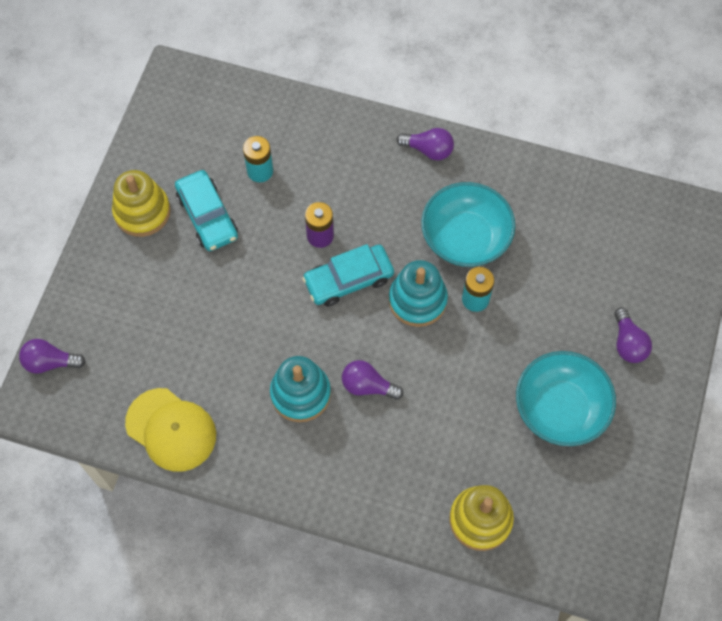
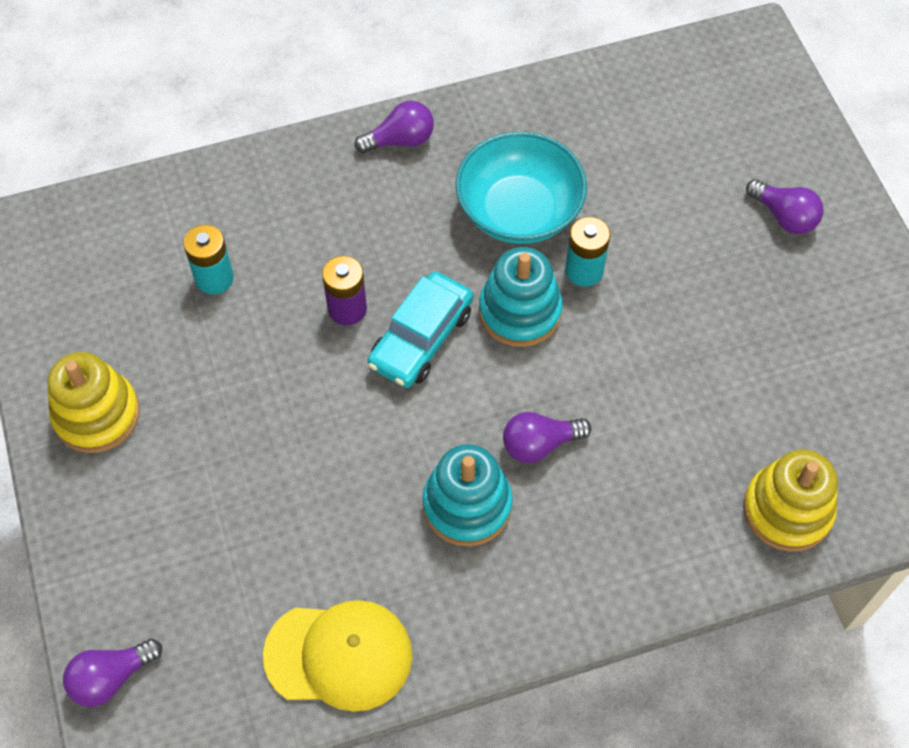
camera: 35 degrees left, 5 degrees down
turquoise car [175,170,238,251] -> none
turquoise bowl [516,351,616,446] -> none

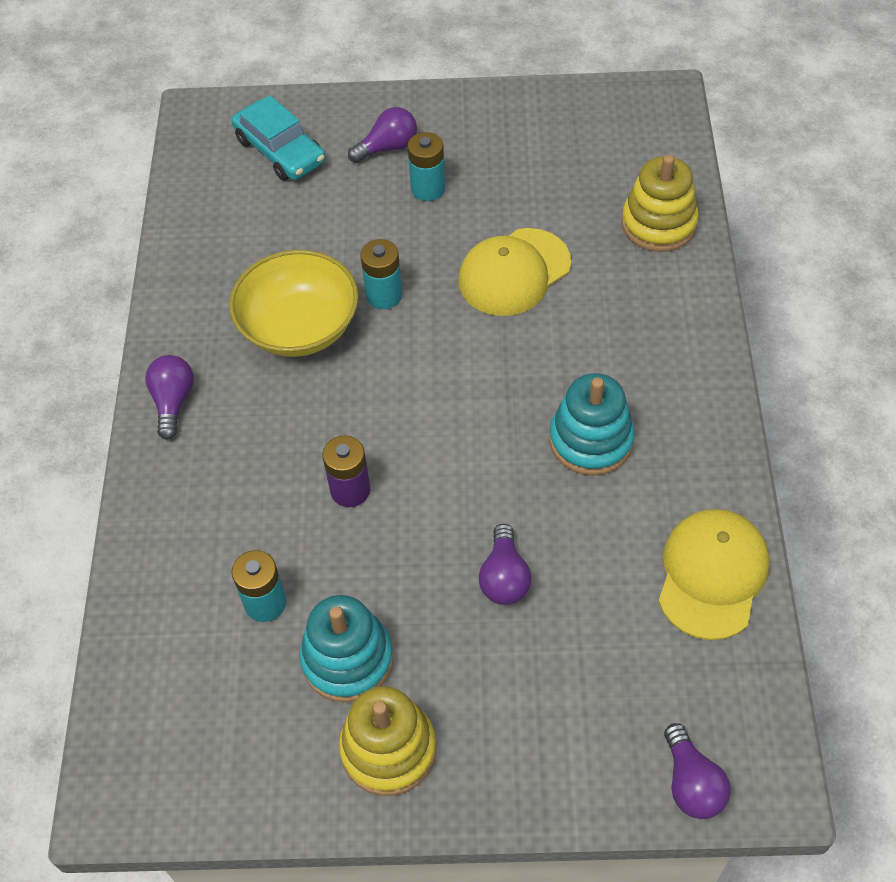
camera: 70 degrees left, 5 degrees down
turquoise car [367,271,473,388] -> turquoise car moved to [231,95,326,181]
turquoise bowl [456,132,587,244] -> yellow bowl [229,250,358,357]
turquoise stacking toy [479,247,563,347] -> turquoise stacking toy moved to [299,595,394,702]
purple light bulb [503,412,591,463] -> purple light bulb moved to [479,524,531,605]
none -> turquoise battery [407,132,445,201]
none -> yellow cap [458,228,571,316]

